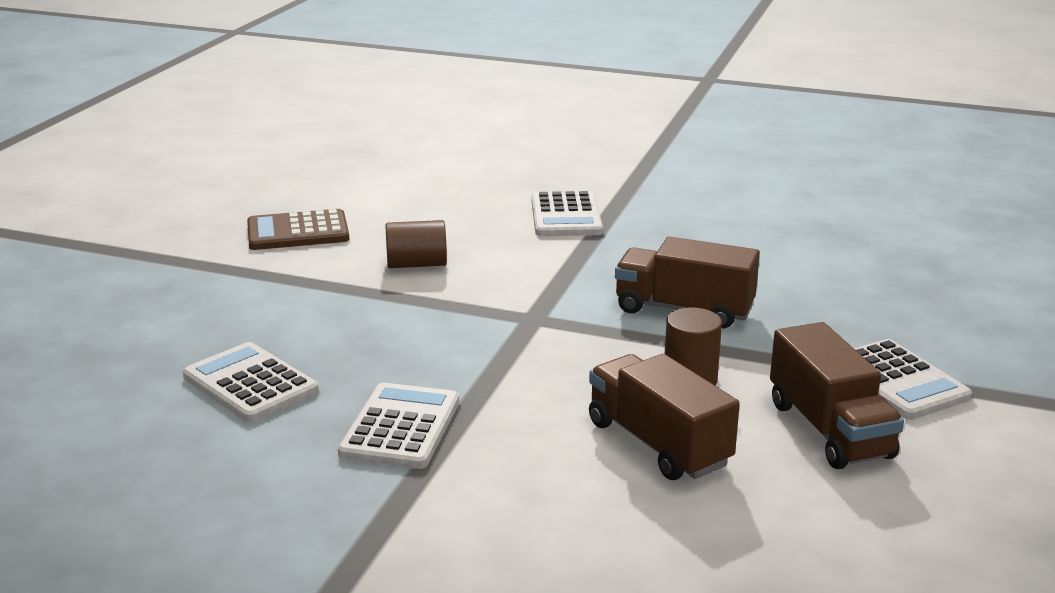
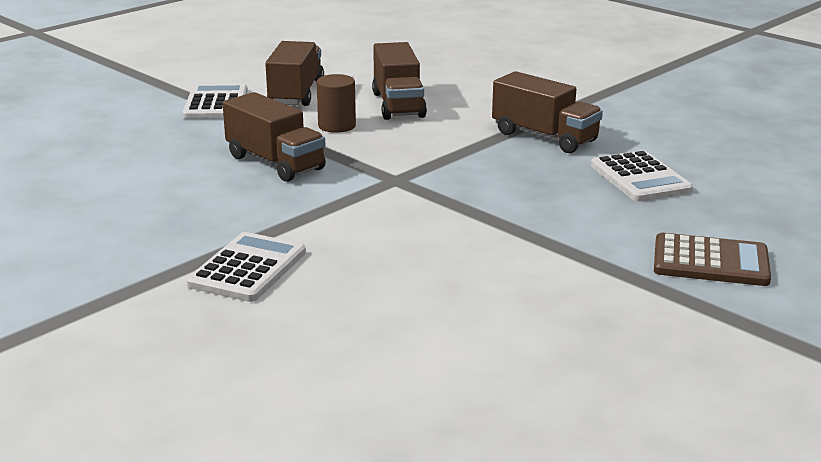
camera: 155 degrees left, 0 degrees up
brown calculator [247,209,349,250] -> brown calculator moved to [654,233,771,286]
white calculator [338,383,459,469] -> brown truck [492,71,603,153]
brown cylinder [385,220,447,268] -> none

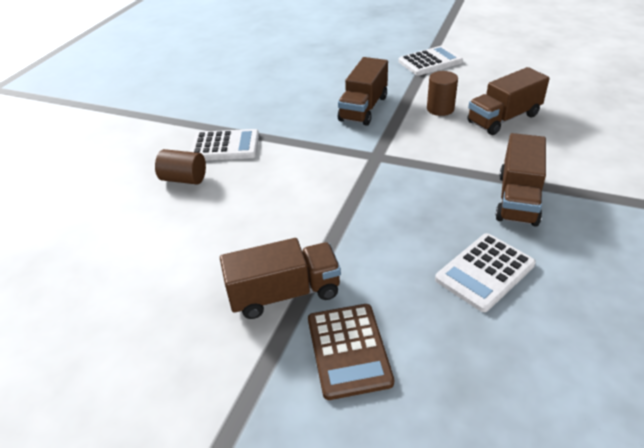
camera: 70 degrees right, 15 degrees up
brown truck [265,41,324,106] -> brown truck moved to [220,238,341,319]
none -> brown cylinder [155,149,206,184]

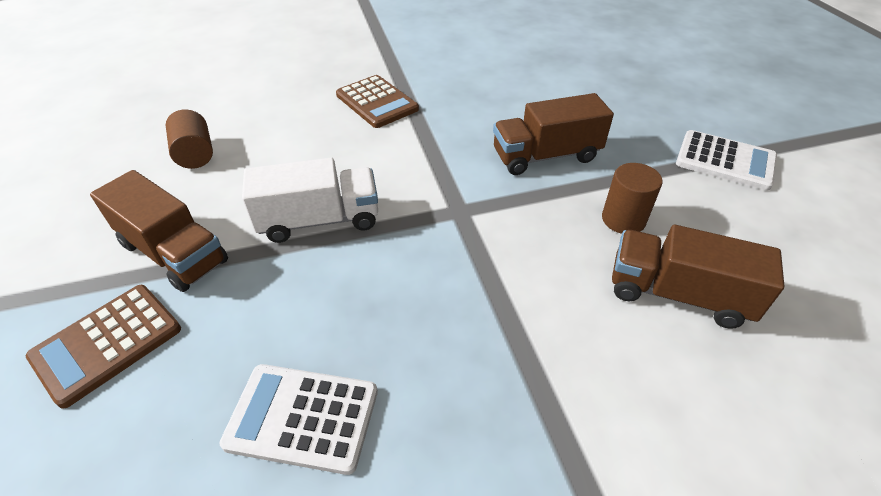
camera: 50 degrees right, 5 degrees up
brown cylinder [155,149,206,184] -> brown cylinder moved to [166,109,213,169]
white calculator [190,129,259,160] -> brown calculator [336,75,419,128]
brown truck [495,133,546,226] -> none
none -> white truck [242,158,378,243]

